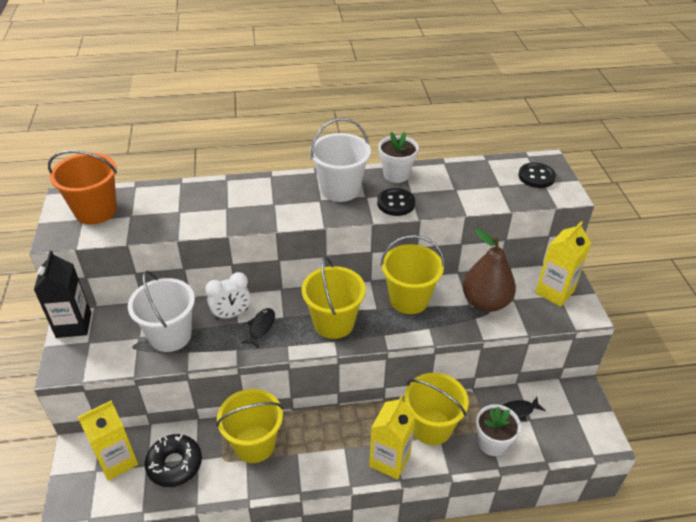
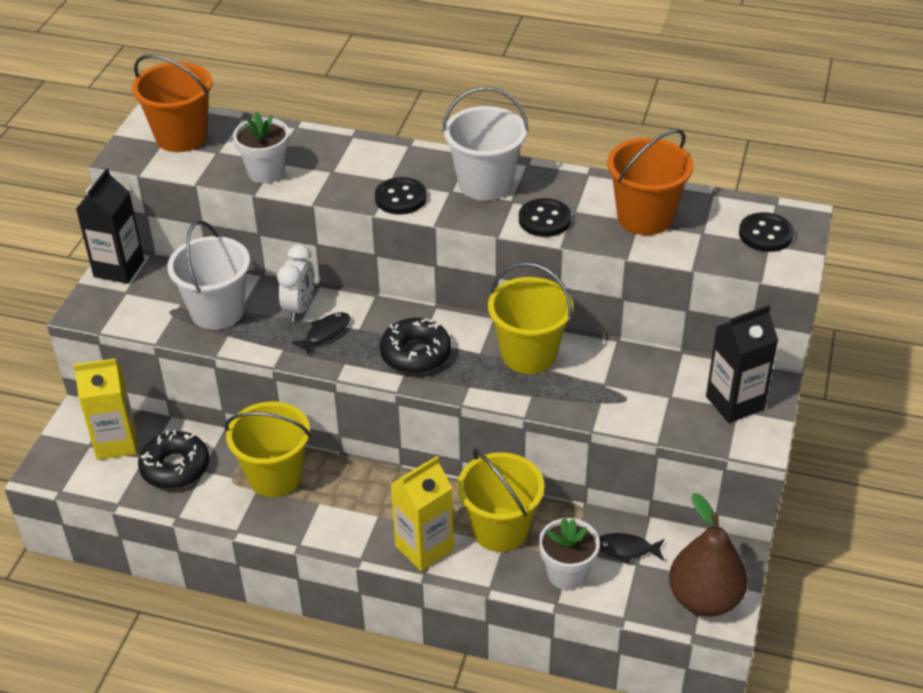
camera: 25 degrees right, 0 degrees up
white clock [205,272,251,320] -> white clock turned 75 degrees counterclockwise [277,244,315,322]
yellow bucket [301,257,366,339] -> black donut [379,318,451,374]
white flower pot [378,132,419,183] -> white flower pot moved to [233,112,289,183]
brown pear [463,229,516,312] -> brown pear moved to [669,493,748,617]
yellow carton [535,221,591,307] -> black carton [706,305,779,423]
none -> black button [375,177,427,215]
none -> orange bucket [607,129,694,235]

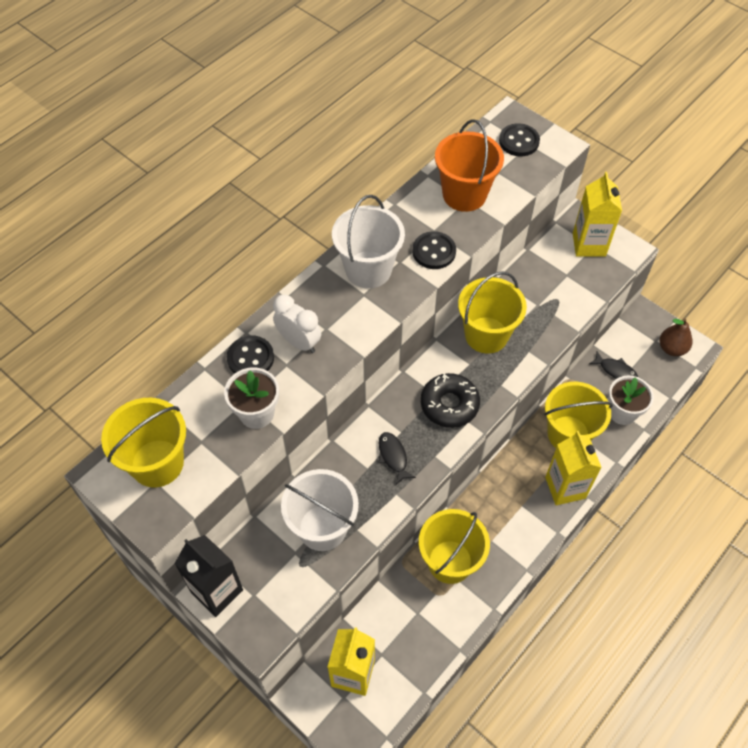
camera: 65 degrees left, 15 degrees up
orange bucket [132,54,212,152] -> yellow bucket [101,398,186,488]
black donut [138,430,209,489] -> none
white clock [277,244,315,322] -> white clock moved to [273,294,321,353]
black button [375,177,427,215] -> black button moved to [227,335,274,374]
black fish [599,533,664,563] -> black fish turned 90 degrees counterclockwise [589,352,638,379]
brown pear [669,493,748,617] -> brown pear [660,318,692,356], size x0.61
black carton [706,305,779,423] -> yellow carton [573,172,622,257]

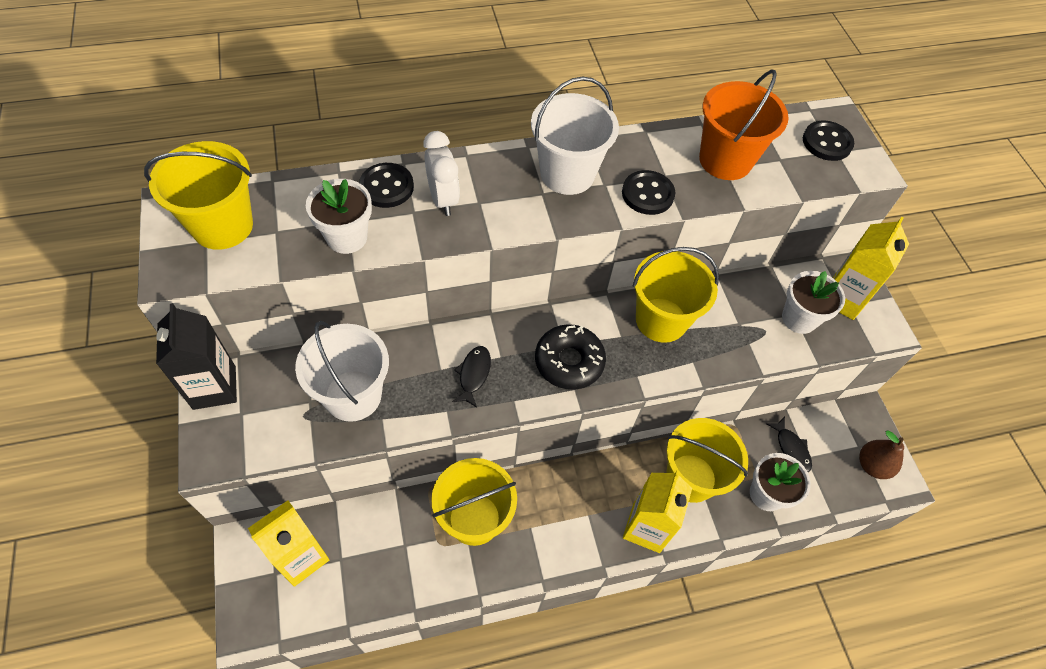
camera: 30 degrees right, 0 degrees up
none -> white flower pot [782,271,845,334]

